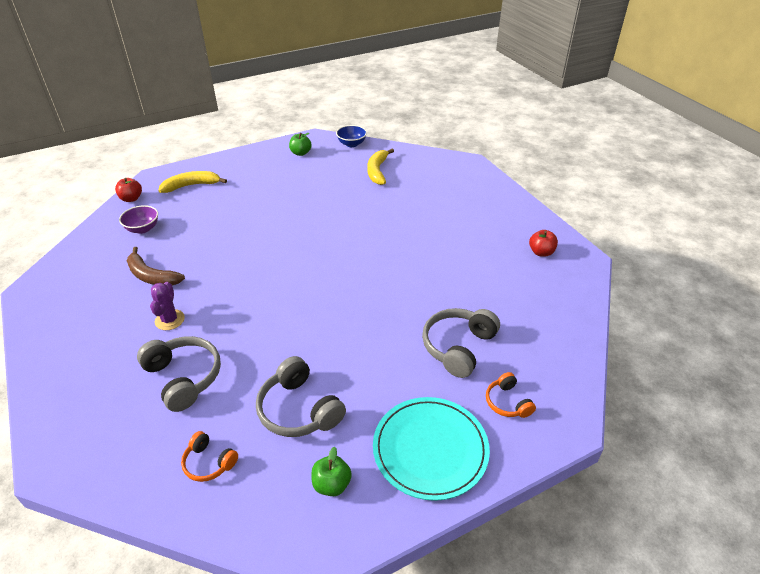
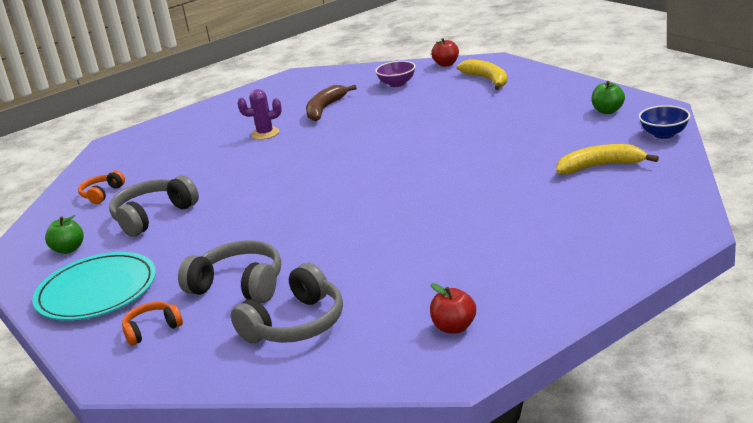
camera: 85 degrees right, 15 degrees down
grey headphones [137,336,221,412] -> grey headphones moved to [231,263,343,343]

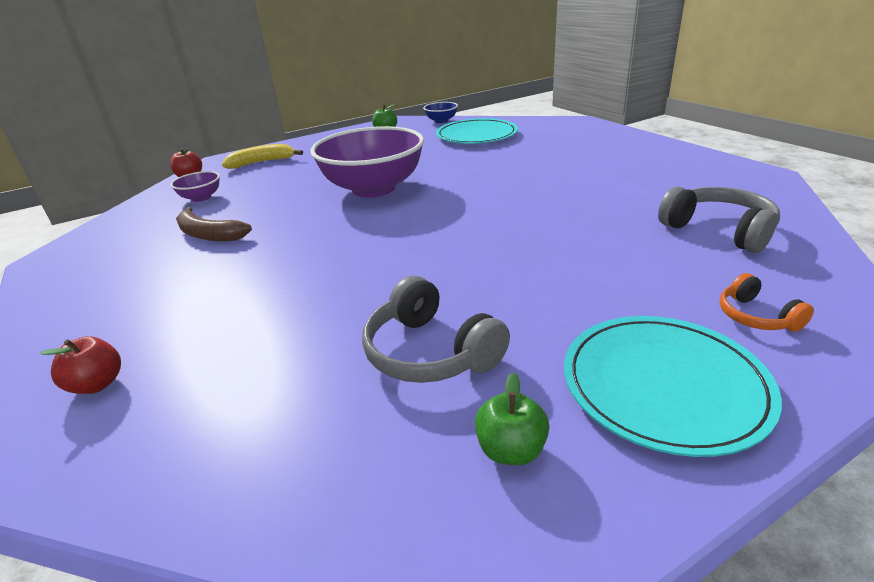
camera: 85 degrees left, 5 degrees up
orange headphones [78,170,125,204] -> none
grey headphones [178,240,281,303] -> none
purple cactus [238,89,282,140] -> none
red apple [430,283,476,334] -> red apple moved to [40,336,121,394]
yellow banana [556,144,659,174] -> turquoise plate [436,118,518,144]
none -> purple bowl [310,126,424,198]

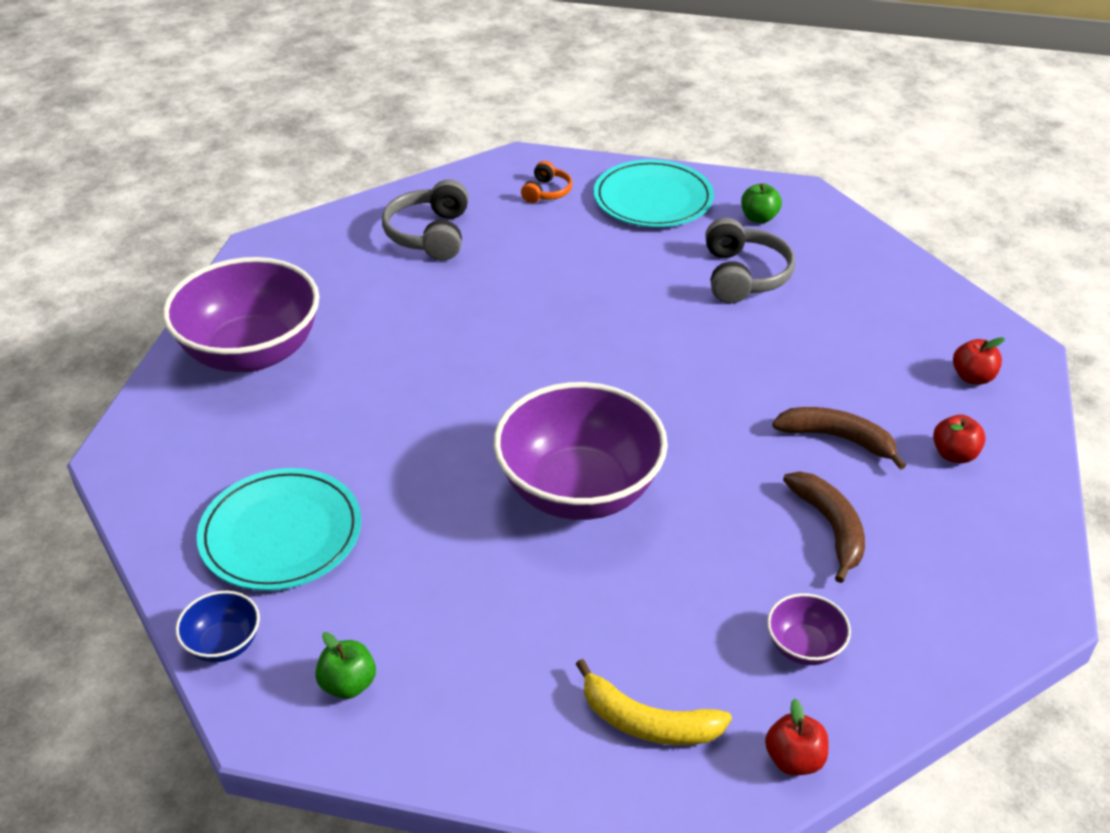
camera: 140 degrees left, 10 degrees up
none -> purple bowl [163,257,319,372]
none -> brown banana [772,407,906,470]
none -> red apple [933,415,986,463]

